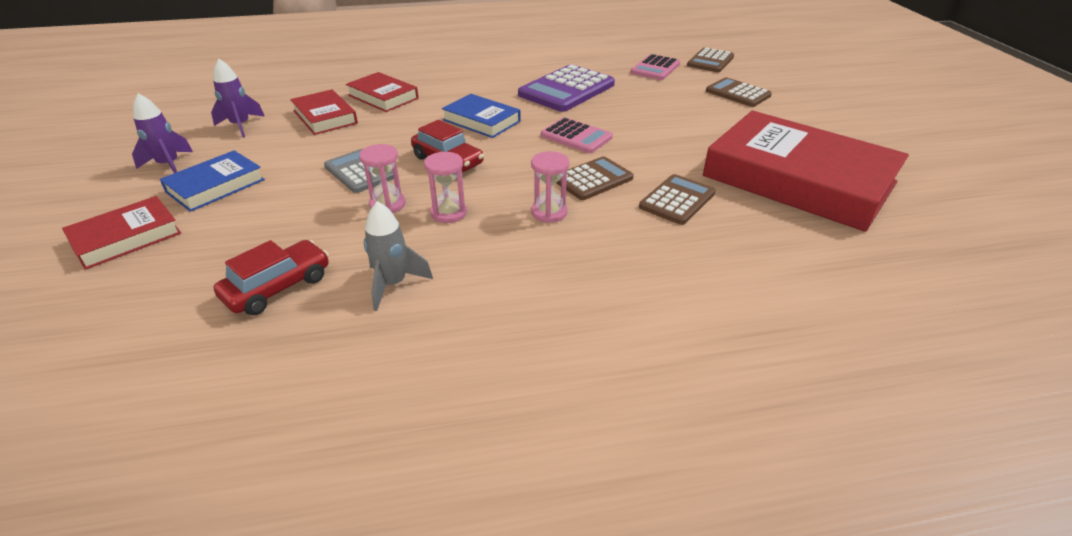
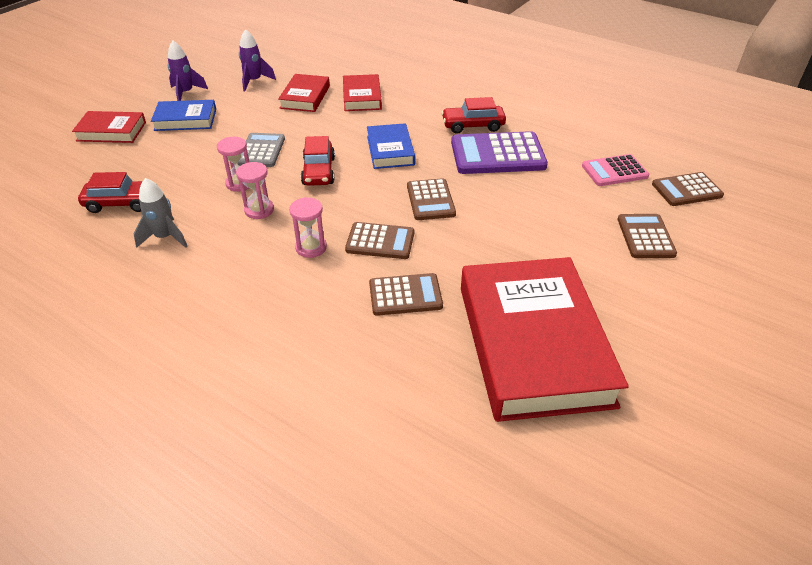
camera: 45 degrees right, 5 degrees up
pink calculator [541,117,613,153] -> brown calculator [407,178,456,220]
none -> red car [441,97,506,134]

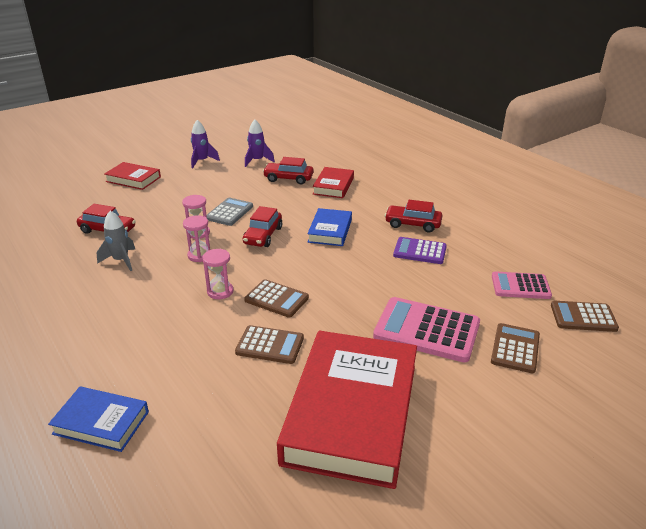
camera: 20 degrees right, 10 degrees down
blue book [151,100,216,131] -> blue book moved to [48,386,149,452]
red book [278,74,330,112] -> red car [263,157,314,185]
brown calculator [407,178,456,220] -> none
purple calculator [451,131,548,174] -> purple calculator [393,237,447,264], size x0.62
none -> pink calculator [373,297,480,363]

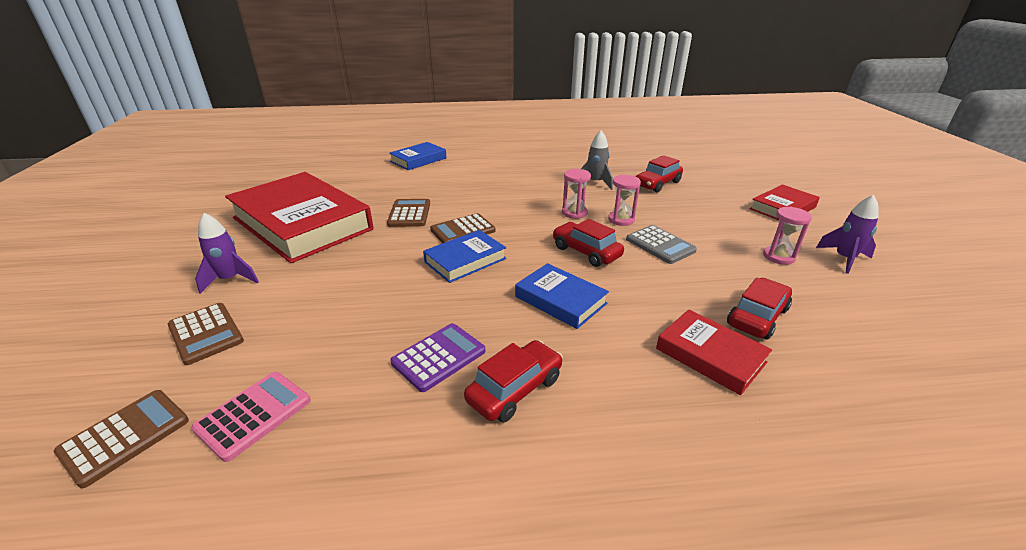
camera: 120 degrees right, 0 degrees up
pink hourglass [203,249,234,299] -> pink hourglass moved to [763,207,812,265]
brown calculator [235,325,304,364] -> brown calculator turned 135 degrees clockwise [387,199,430,227]
purple rocket [245,120,275,167] -> purple rocket moved to [195,213,259,294]
pink calculator [373,297,480,363] -> none
none -> blue book [423,230,506,283]

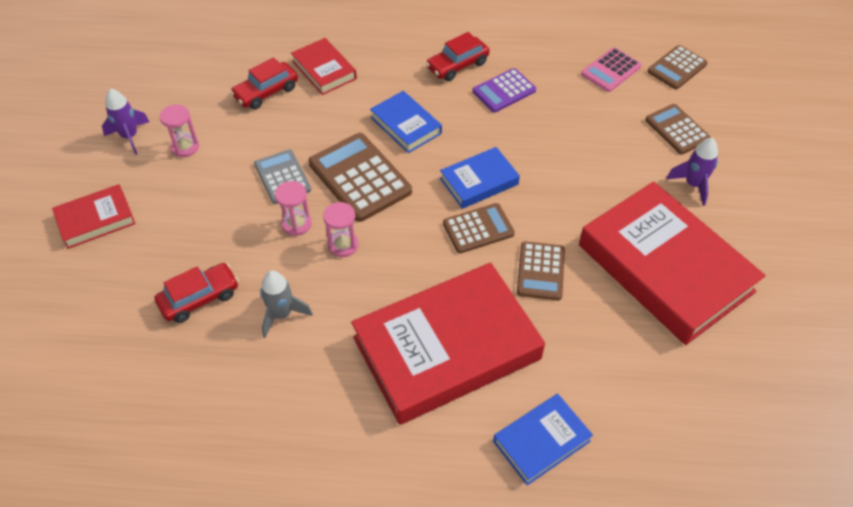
camera: 170 degrees left, 20 degrees up
red car [553,219,624,267] -> brown calculator [308,133,412,222]
none -> red book [351,262,545,425]

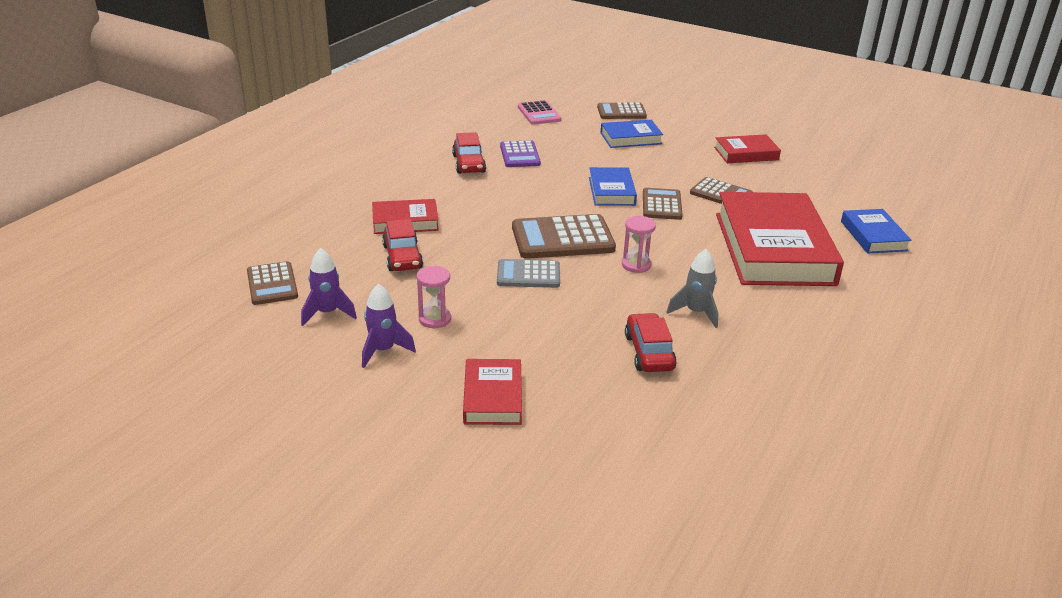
camera: 65 degrees left, 20 degrees down
pink hourglass [275,181,312,236] -> none
blue book [370,91,442,153] -> blue book moved to [600,120,663,148]
red book [579,182,766,345] -> red book [714,134,781,163], size x0.48
brown calculator [647,45,708,89] -> brown calculator moved to [247,261,298,305]
purple rocket [666,138,718,206] -> purple rocket moved to [301,248,357,326]

